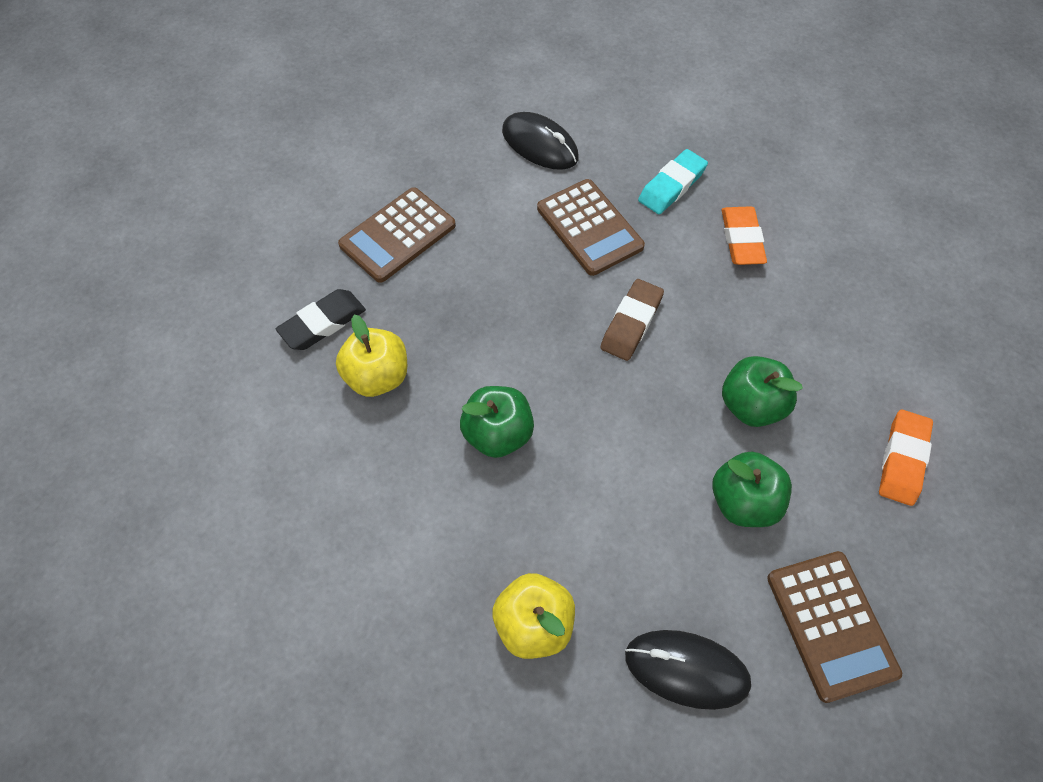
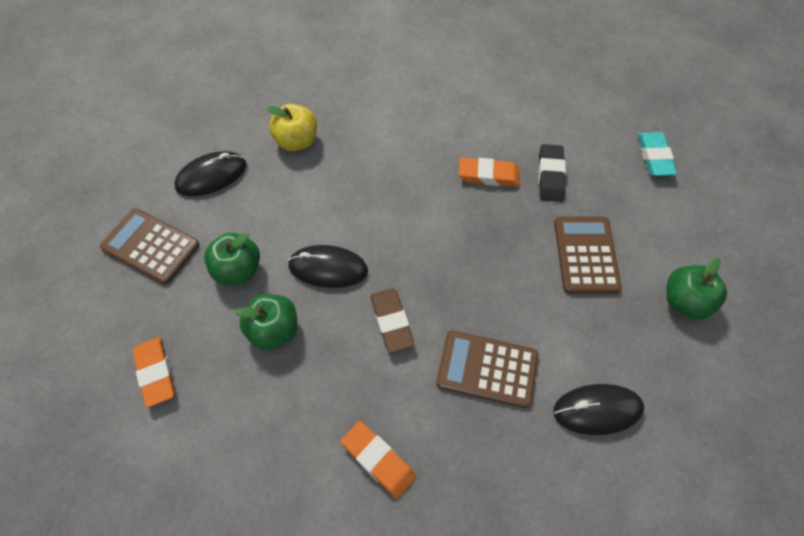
camera: 135 degrees right, 0 degrees up
yellow apple [336,315,407,397] -> orange eraser [459,158,520,187]
green apple [460,386,534,458] -> green apple moved to [667,257,727,320]
turquoise eraser [638,149,708,214] -> turquoise eraser moved to [638,132,677,176]
none -> black mouse [288,245,368,288]

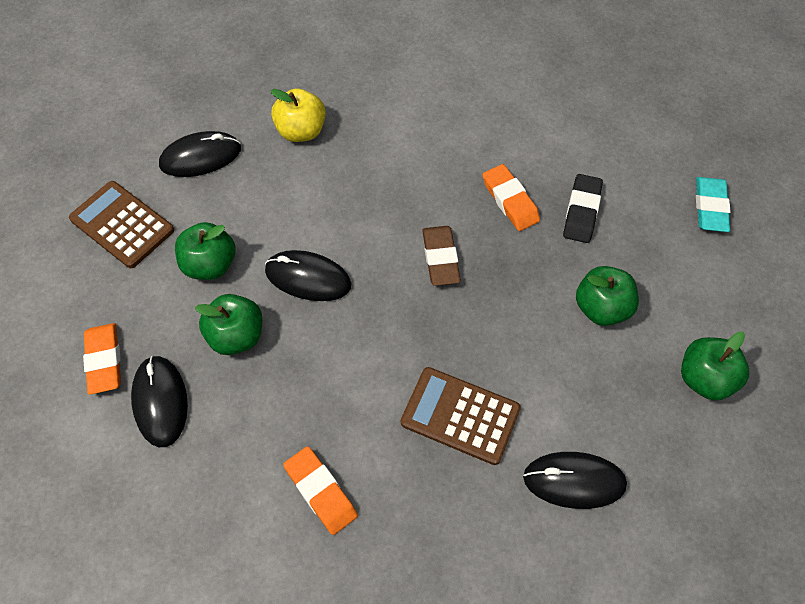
camera: 10 degrees right, 0 degrees up
brown eraser [370,289,414,353] -> brown eraser moved to [422,226,461,286]
orange eraser [459,158,520,187] -> orange eraser turned 45 degrees clockwise [483,164,540,231]
brown calculator [554,217,622,294] -> green apple [576,266,639,326]
none -> black mouse [131,356,188,447]

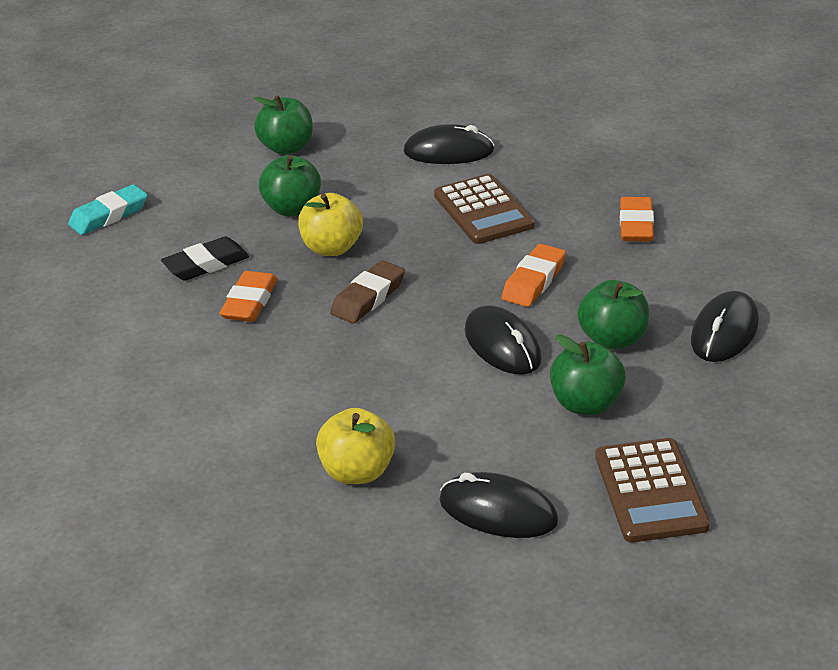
camera: 135 degrees left, 25 degrees down
orange eraser [83,323,121,395] -> orange eraser moved to [502,244,566,307]
black mouse [523,452,627,509] -> black mouse turned 45 degrees counterclockwise [403,124,495,164]
none -> yellow apple [298,193,363,256]

